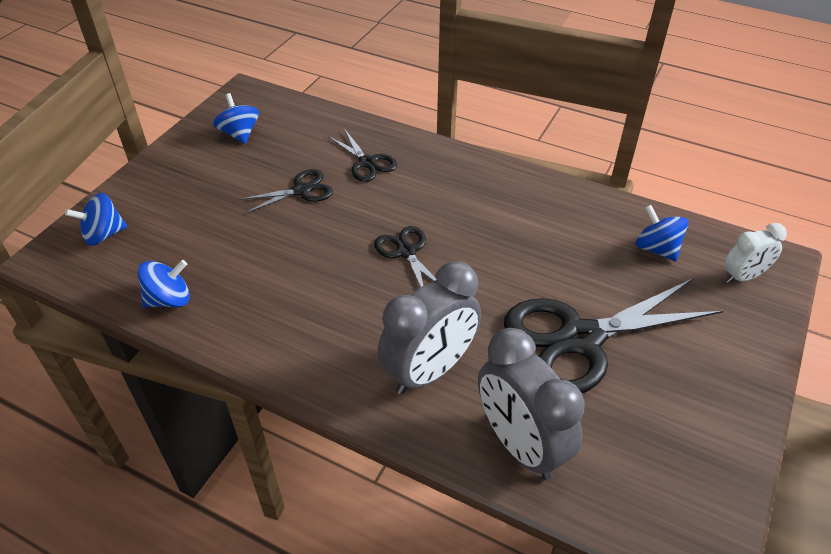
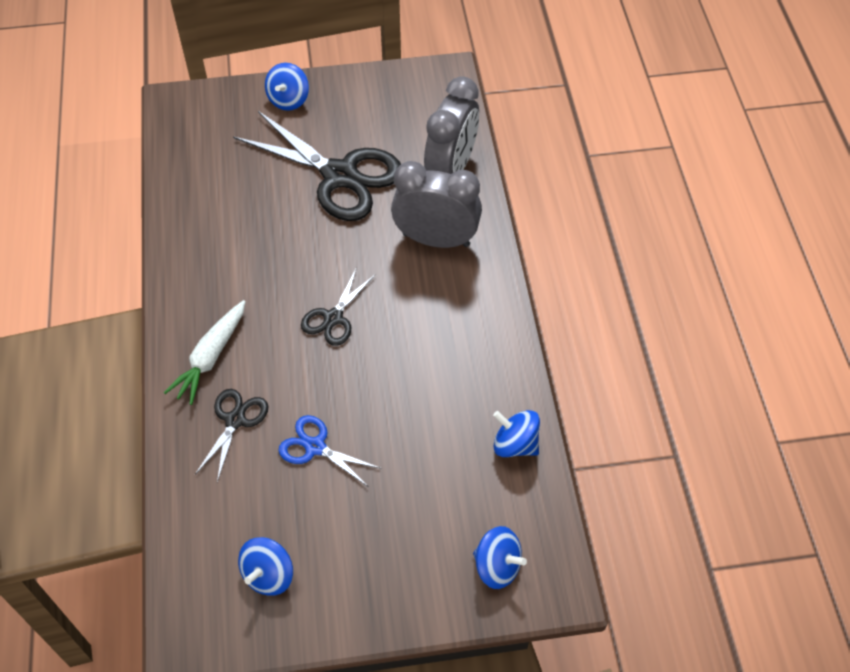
camera: 125 degrees left, 10 degrees up
black scissors [239,169,333,214] -> blue scissors [278,415,382,487]
blue spinning top [635,205,689,261] -> blue spinning top moved to [265,63,309,111]
white clock [725,223,787,283] -> none
none -> white carrot [164,300,246,405]

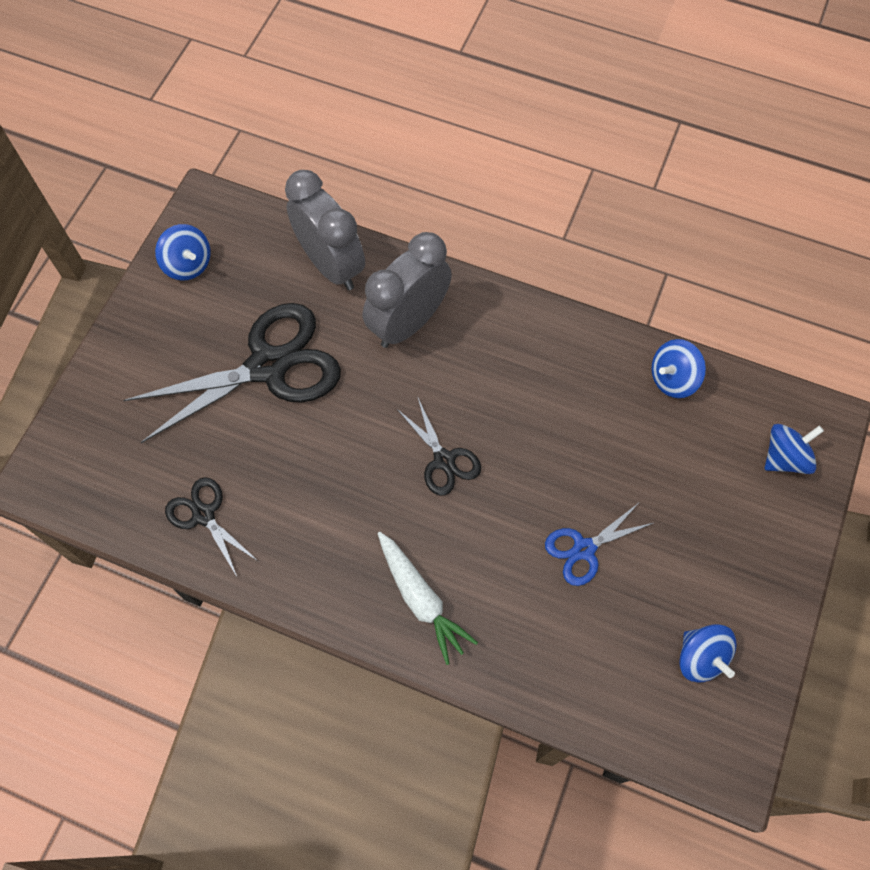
camera: 60 degrees left, 10 degrees up
black scissors [195,389,268,482] -> black scissors moved to [165,477,259,576]
blue spinning top [265,63,309,111] -> blue spinning top moved to [155,224,211,281]

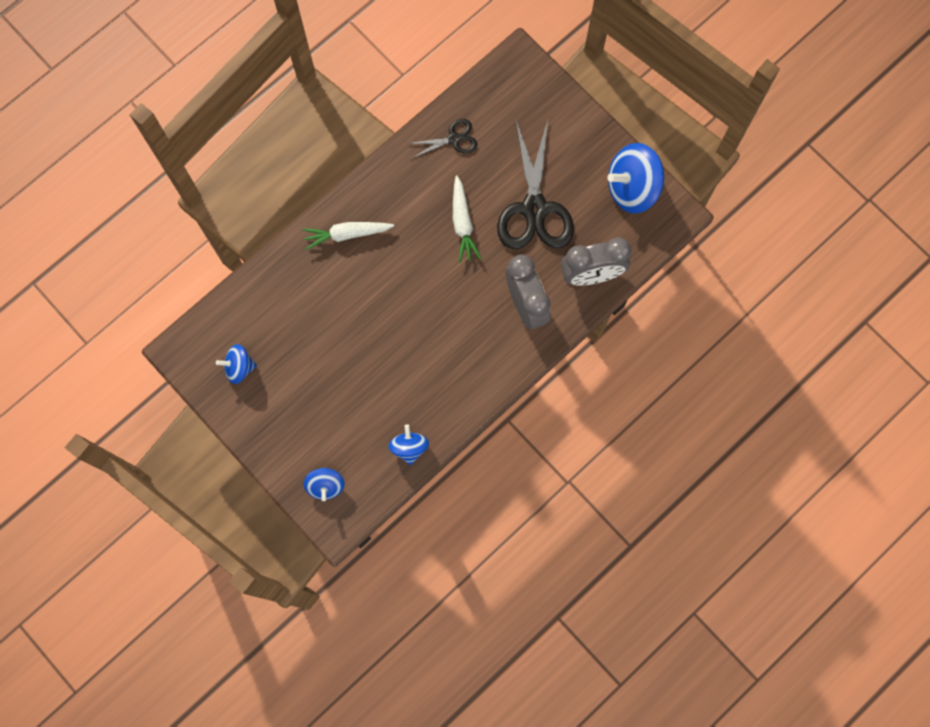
camera: 115 degrees right, 10 degrees up
blue spinning top [155,224,211,281] -> blue spinning top [607,143,664,214], size x1.78
black scissors [396,396,481,496] -> none
blue scissors [545,503,653,586] -> none
none -> white carrot [453,175,481,263]

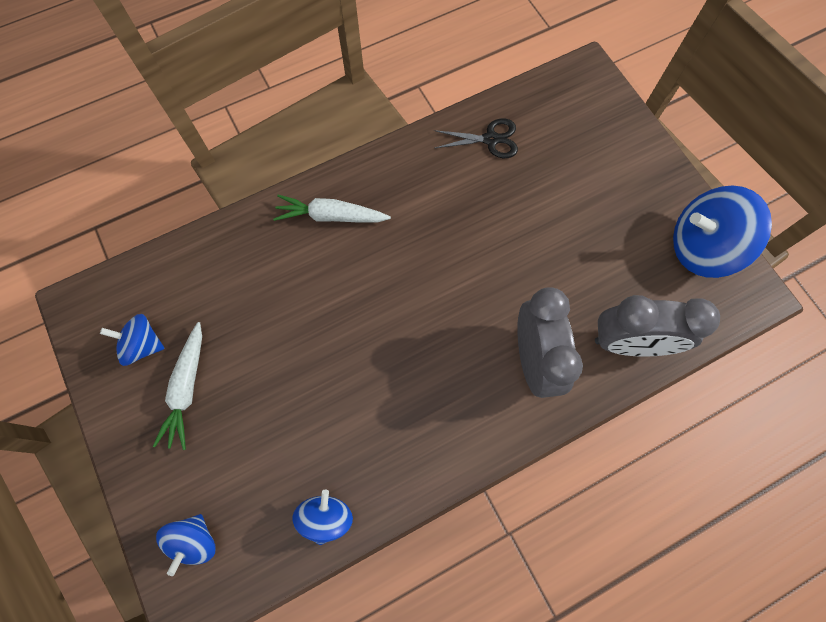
camera: 15 degrees right, 5 degrees down
white carrot [453,175,481,263] -> white carrot moved to [153,322,202,450]
black scissors [497,120,574,249] -> none

